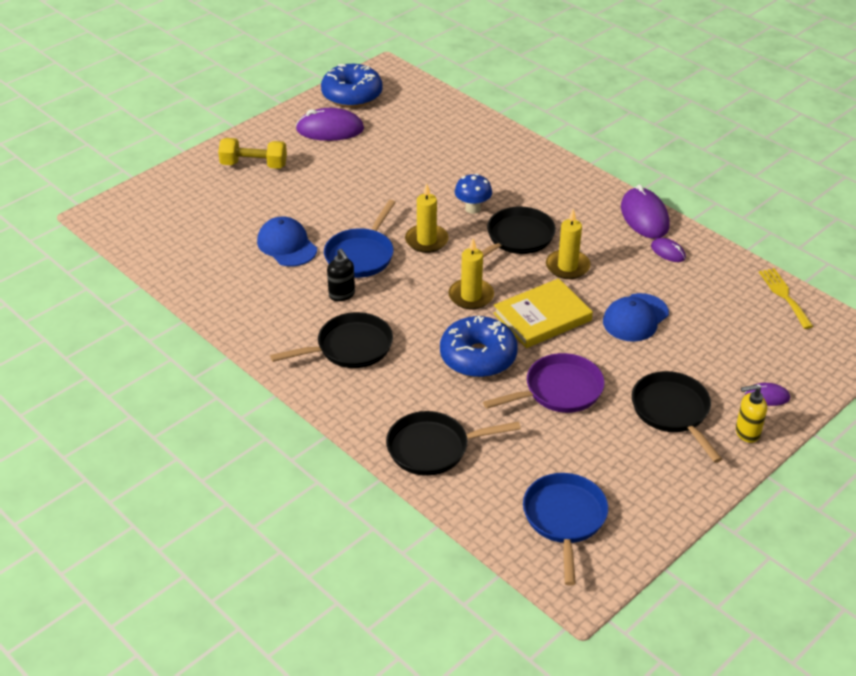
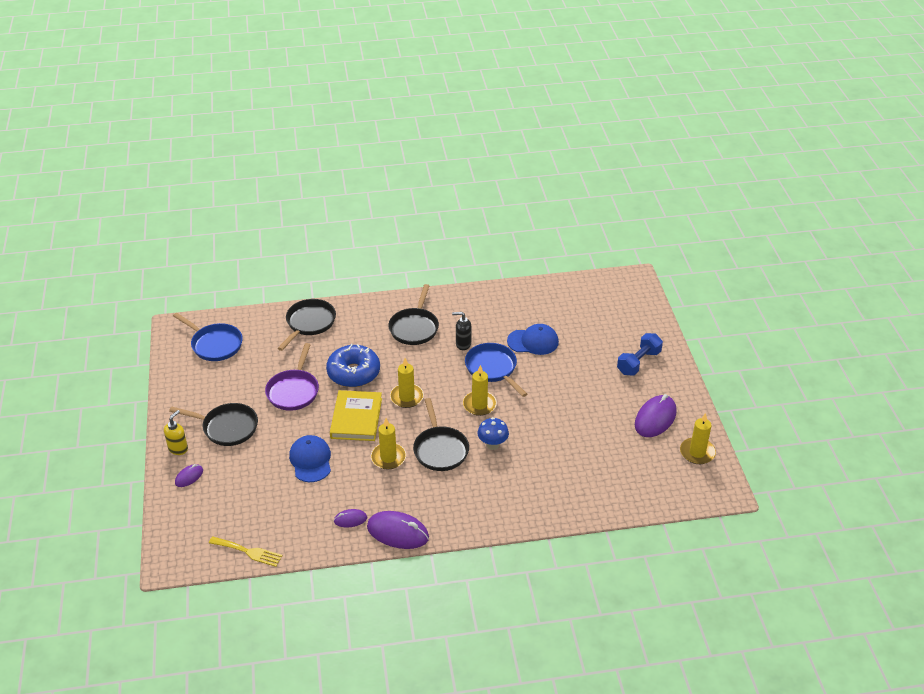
camera: 125 degrees right, 0 degrees up
yellow dumbbell [218,138,287,169] -> blue dumbbell [617,333,663,376]
blue donut [321,64,382,108] -> yellow candle [680,413,716,464]

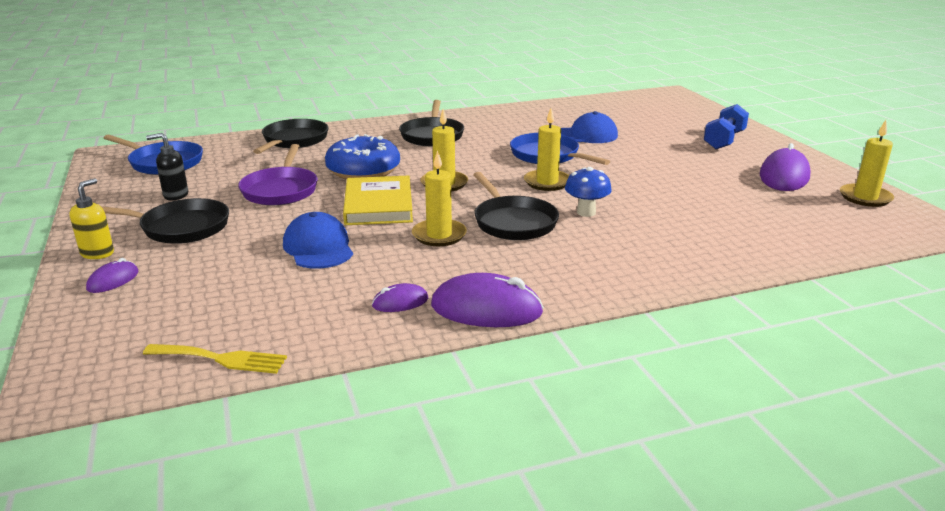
camera: 10 degrees left, 15 degrees down
black soap dispenser [452,312,471,350] -> black soap dispenser moved to [146,133,188,200]

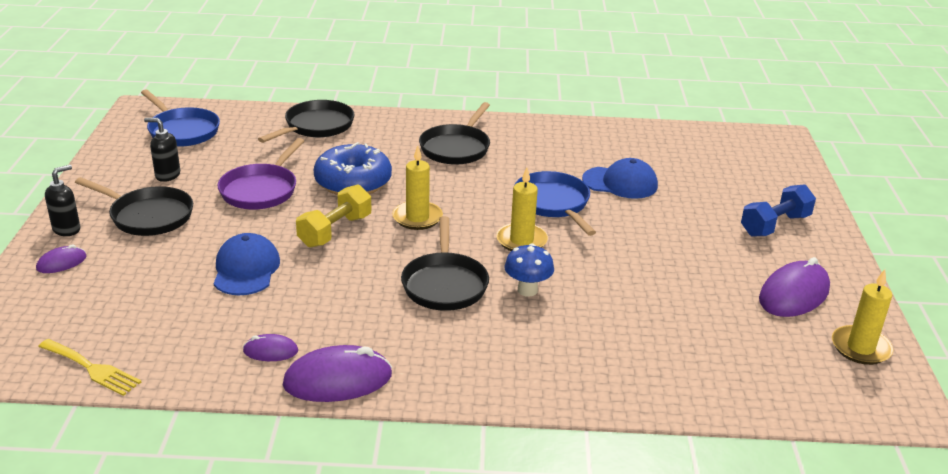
camera: 20 degrees right, 5 degrees up
yellow soap dispenser [69,178,114,259] -> black soap dispenser [45,165,81,236]
yellow book [343,175,413,225] -> yellow dumbbell [296,185,372,248]
yellow candle [412,150,467,246] -> none
purple mouse [431,273,544,327] -> purple mouse turned 45 degrees counterclockwise [283,345,392,402]

